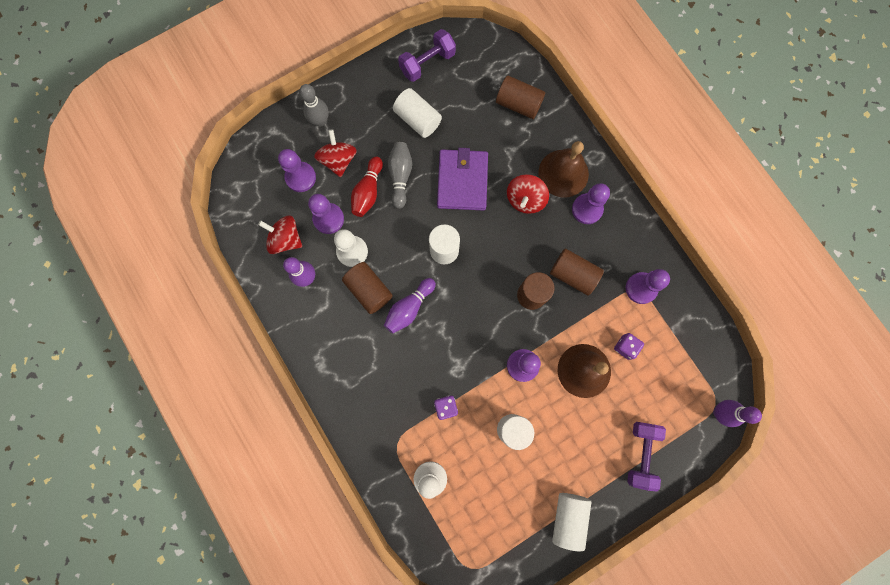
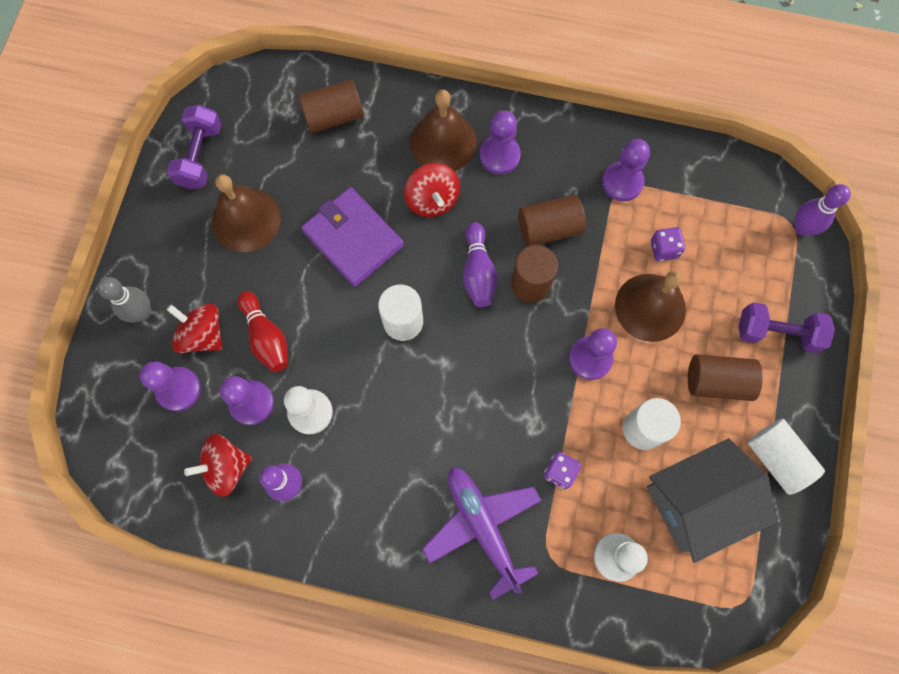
camera: 45 degrees left, 5 degrees down
brown cylinder [342,262,393,314] -> brown cylinder moved to [688,354,763,401]
purple bowling pin [384,278,436,333] -> purple bowling pin moved to [463,222,497,307]
grey bowling pin [388,142,412,209] -> none
white cylinder [393,88,442,138] -> brown bell [212,174,281,252]
purple dumbbell [627,422,666,491] -> purple dumbbell turned 45 degrees counterclockwise [738,302,835,353]
none -> purple plane [422,467,542,600]
none -> grey house [647,438,776,563]

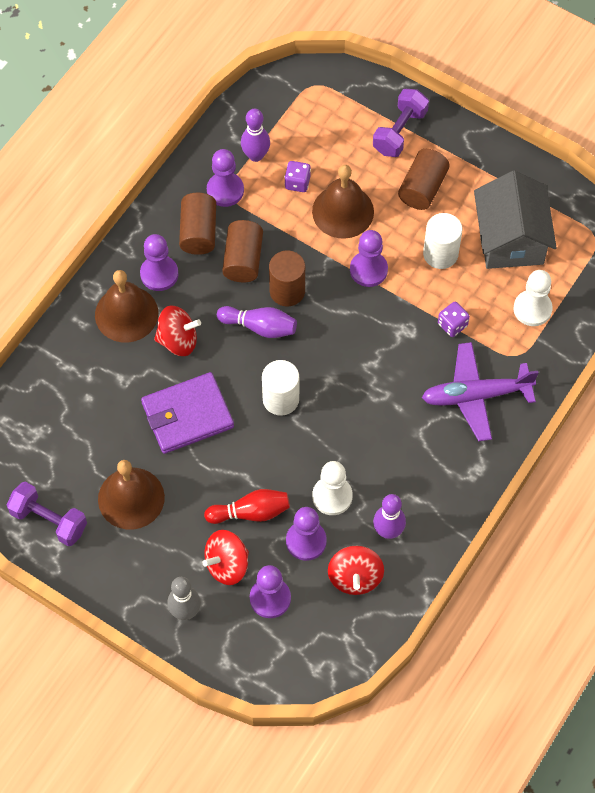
camera: 70 degrees left, 10 degrees down
brown cylinder [298,79,364,133] -> brown cylinder moved to [179,193,216,255]
white cylinder [748,419,825,495] -> none
purple bowling pin [794,184,851,236] -> purple bowling pin moved to [241,109,270,162]

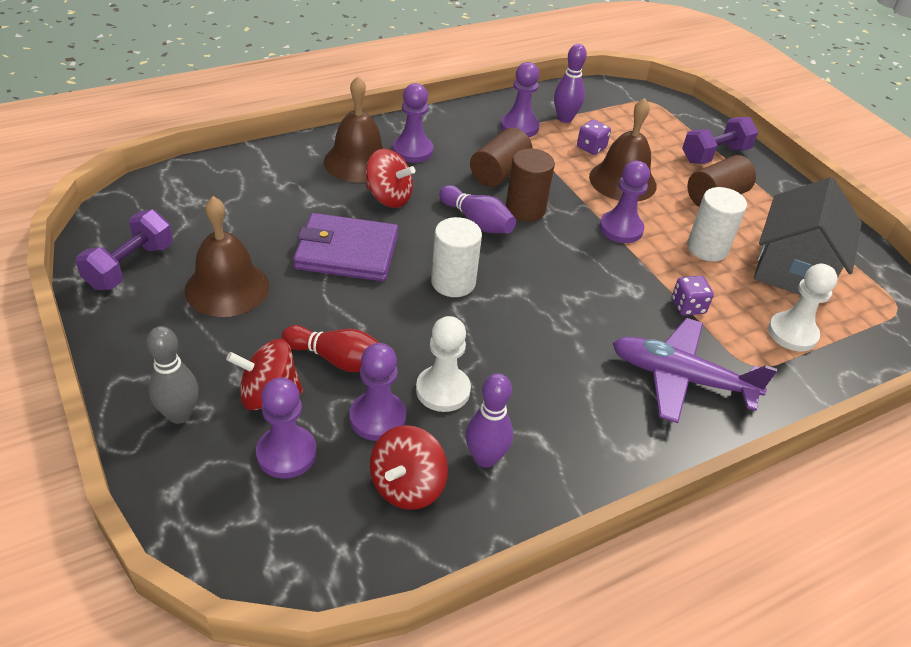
camera: 25 degrees right, 20 degrees down
purple dumbbell [7,482,87,546] -> purple dumbbell turned 60 degrees clockwise [76,210,173,290]
brown cylinder [179,193,216,255] -> none

